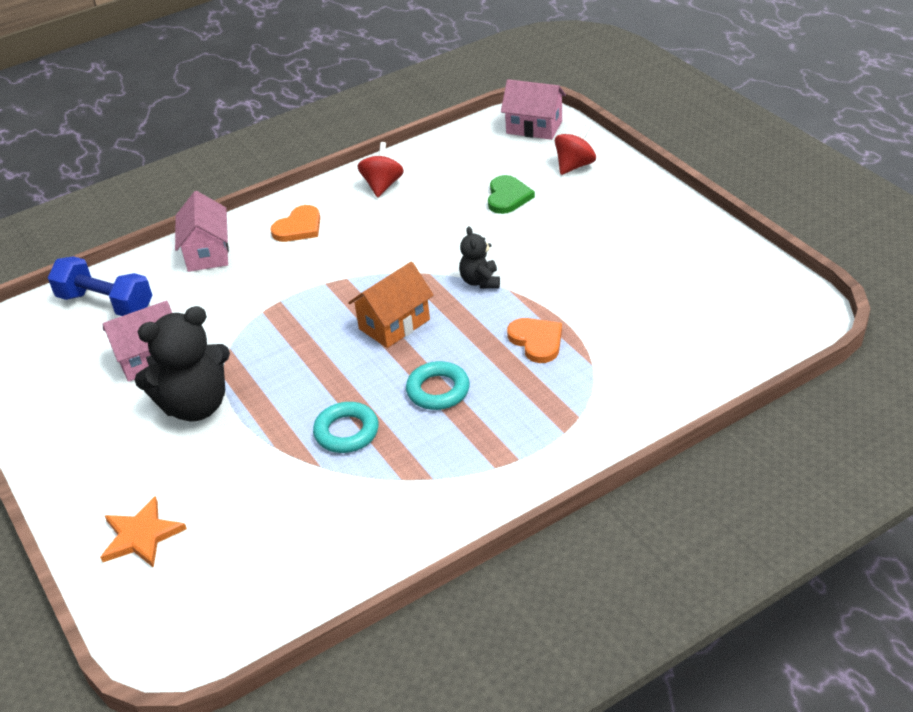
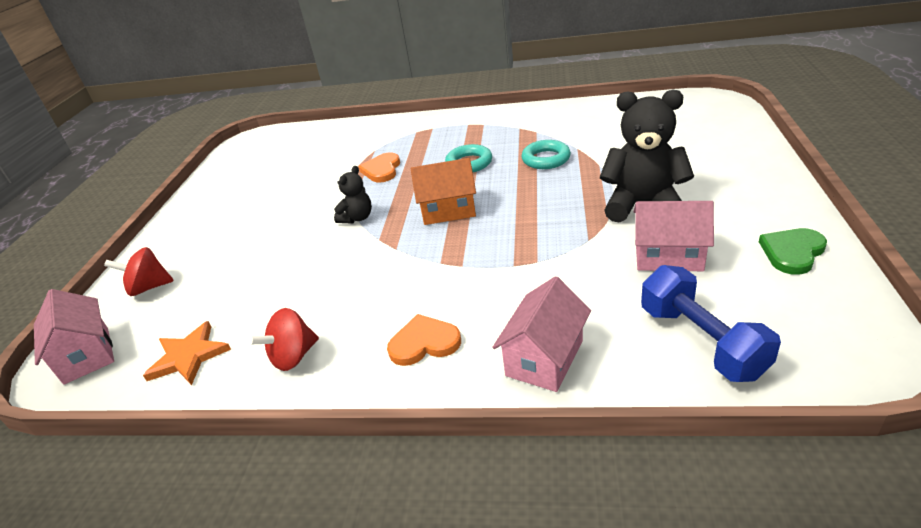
camera: 140 degrees left, 5 degrees down
orange star [100,496,187,568] -> orange star moved to [143,321,231,385]
green heart [488,175,535,214] -> green heart moved to [759,228,827,275]

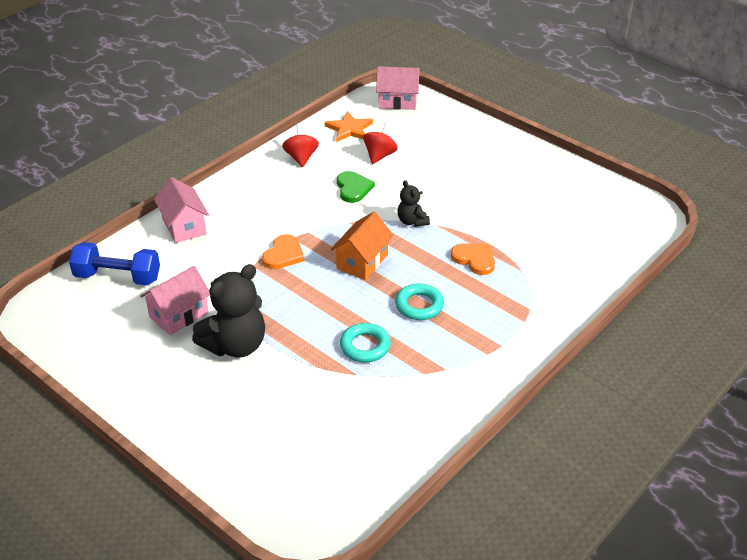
camera: 120 degrees right, 5 degrees up
red spinning top [104,247,174,296] -> red spinning top moved to [363,122,398,164]
orange heart [387,314,461,366] -> orange heart moved to [262,234,304,269]
green heart [759,228,827,275] -> green heart moved to [337,171,375,203]

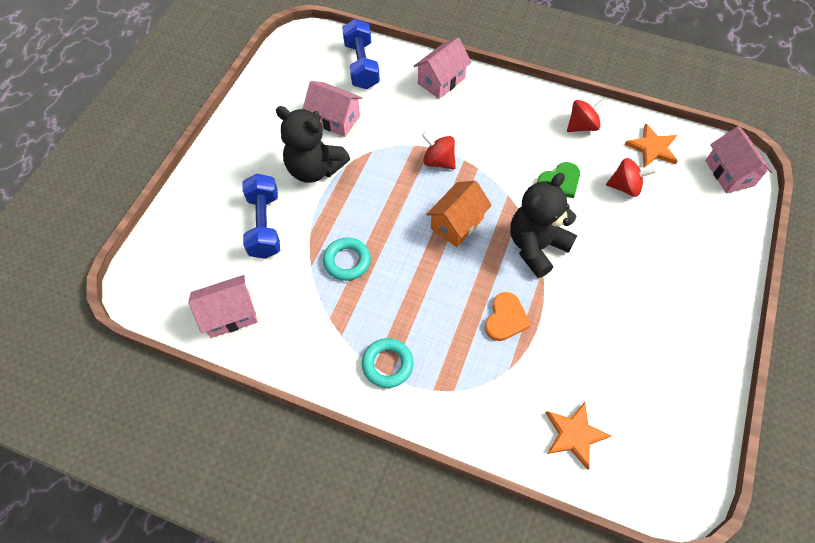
camera: 70 degrees right, 20 degrees up
orange heart [262,234,304,269] -> red spinning top [422,132,456,169]
orange house [331,212,393,280] -> orange house turned 60 degrees counterclockwise [426,181,492,247]
turquoise ring [395,283,444,320] -> turquoise ring moved to [362,338,414,388]
black teddy bear [398,180,430,227] -> black teddy bear [510,173,577,278], size x1.93
none -> pink house [189,275,258,338]
none -> blue dumbbell [243,174,280,259]
none -> orange star [546,402,611,470]

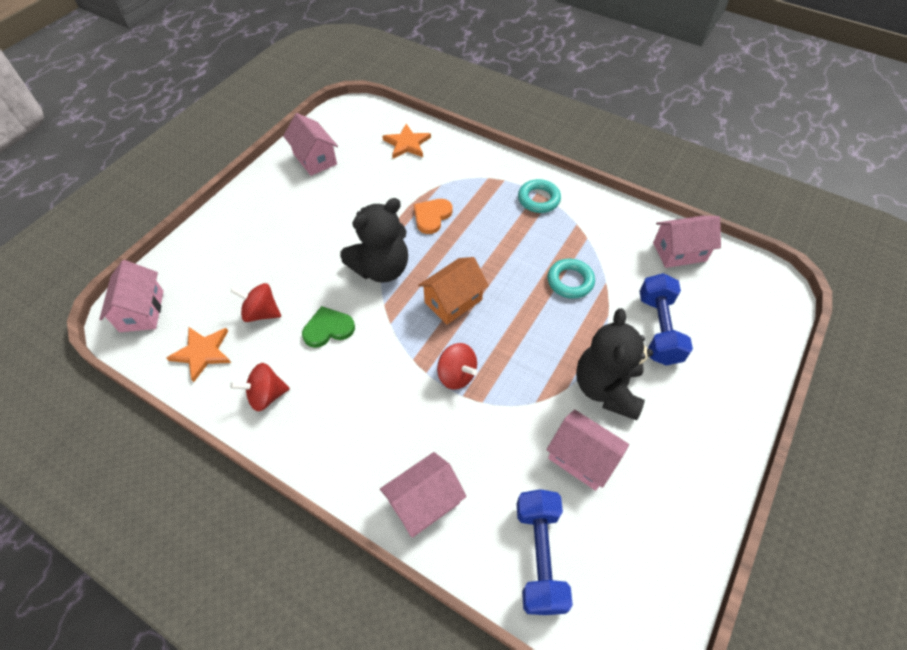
camera: 170 degrees left, 5 degrees down
black teddy bear [276,106,350,183] -> black teddy bear turned 120 degrees counterclockwise [576,308,653,420]
none -> pink house [283,113,338,176]

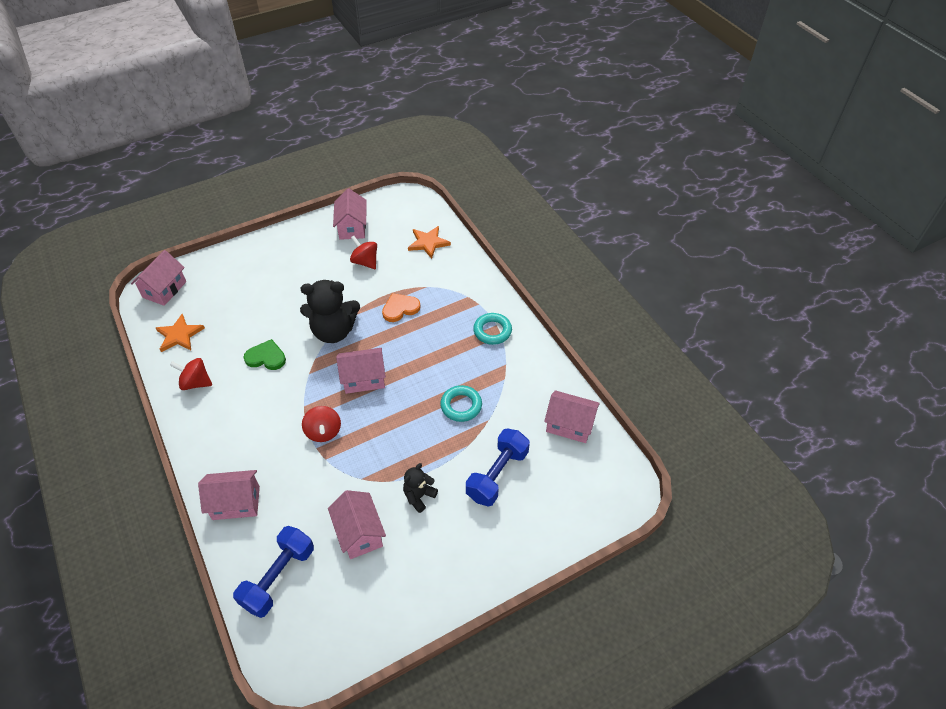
camera: 30 degrees right, 5 degrees down
red spinning top [230,283,281,322] -> red spinning top moved to [350,236,377,269]
orange house [418,257,489,325] -> pink house [336,348,386,394]
black teddy bear [576,308,653,420] -> black teddy bear [403,463,438,513], size x0.52

